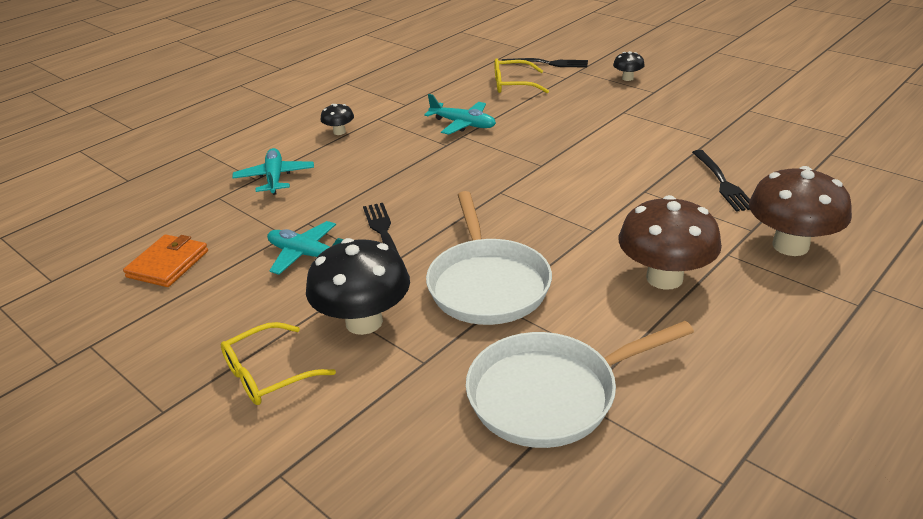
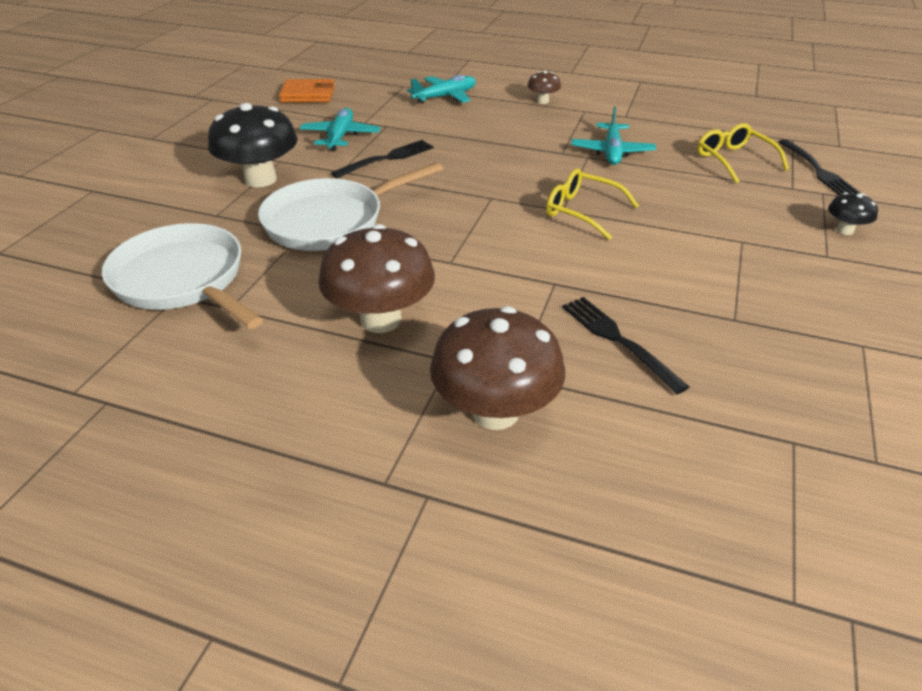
camera: 65 degrees right, 5 degrees up
yellow glasses [221,322,336,405] -> yellow glasses moved to [546,169,639,240]
black mushroom [320,104,354,135] -> brown mushroom [527,71,561,104]
black fork [692,150,750,212] -> black fork turned 90 degrees clockwise [562,297,689,394]

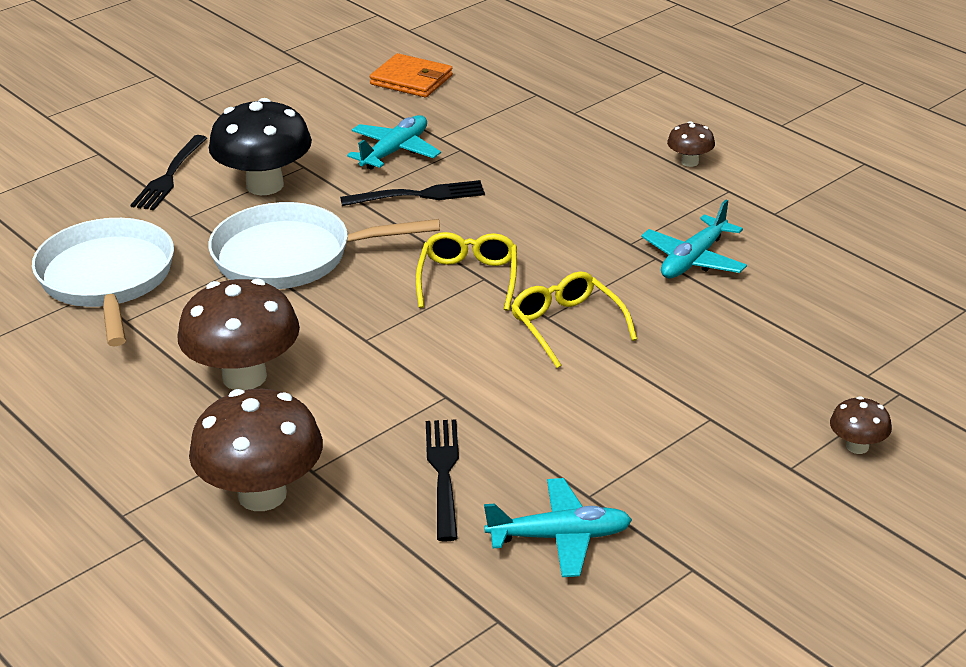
camera: 30 degrees right, 5 degrees down
turquoise plane [407,75,476,104] -> turquoise plane moved to [484,478,632,577]
yellow glasses [697,123,789,183] -> yellow glasses moved to [416,232,517,311]
black fork [778,139,861,195] -> black fork moved to [131,135,207,210]
black mushroom [828,192,878,235] -> brown mushroom [830,396,892,454]

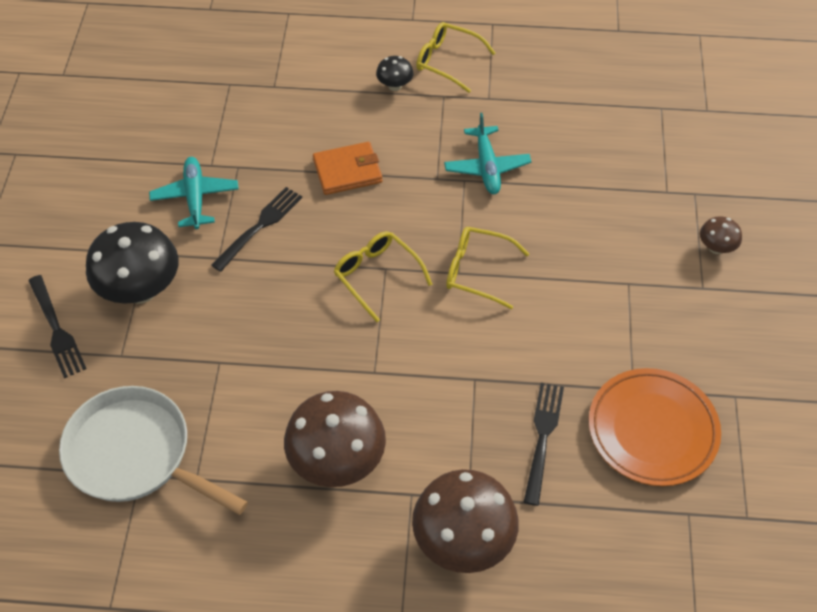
camera: 45 degrees left, 20 degrees up
white pan [208,202,440,289] -> none
orange wallet [370,53,453,97] -> orange wallet moved to [313,142,382,195]
black fork [426,419,459,542] -> black fork turned 60 degrees clockwise [524,383,564,506]
turquoise plane [484,478,632,577] -> orange plate [589,368,721,486]
brown mushroom [667,121,715,167] -> black mushroom [376,56,414,91]
none -> yellow glasses [416,22,495,93]

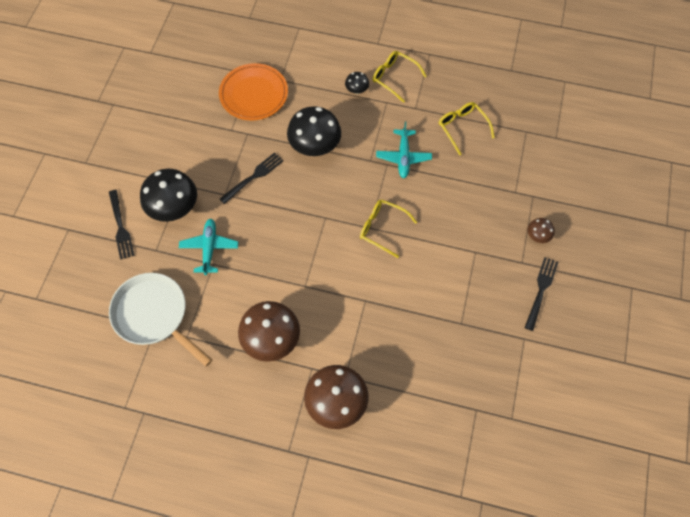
camera: 10 degrees right, 10 degrees up
turquoise plane [149,157,239,229] -> turquoise plane moved to [179,219,238,275]
orange wallet [313,142,382,195] -> black mushroom [287,106,341,156]
yellow glasses [334,231,433,322] -> yellow glasses moved to [439,102,495,156]
black fork [524,383,564,506] -> black fork moved to [524,257,558,331]
orange plate [589,368,721,486] -> orange plate moved to [219,63,288,121]

